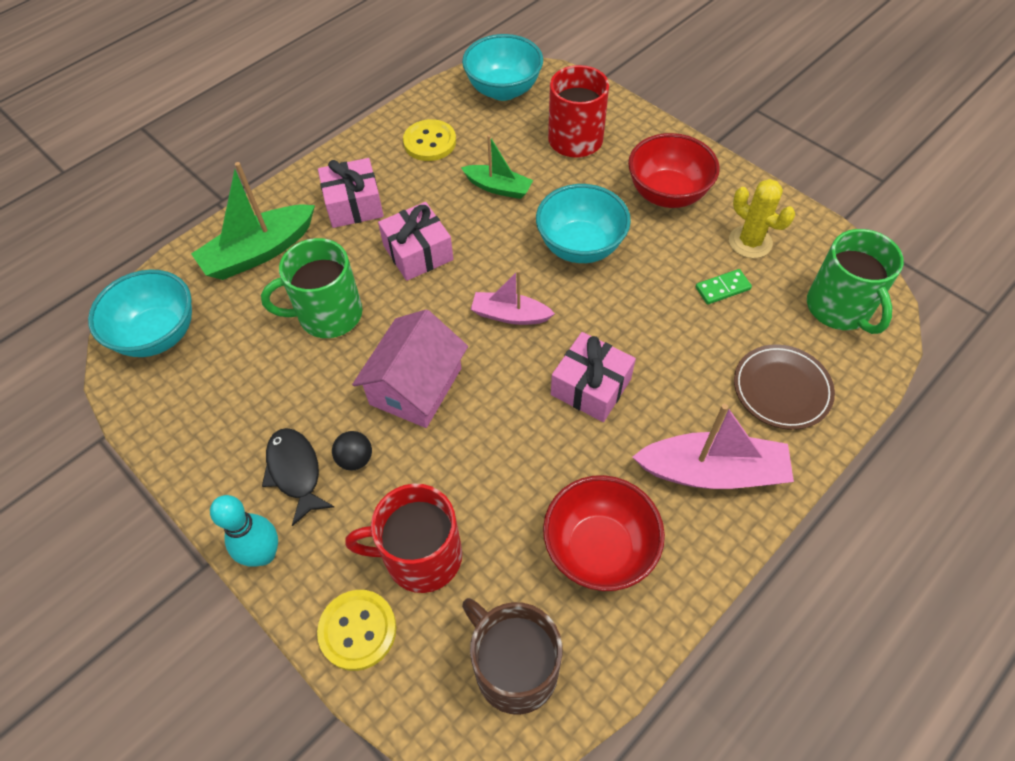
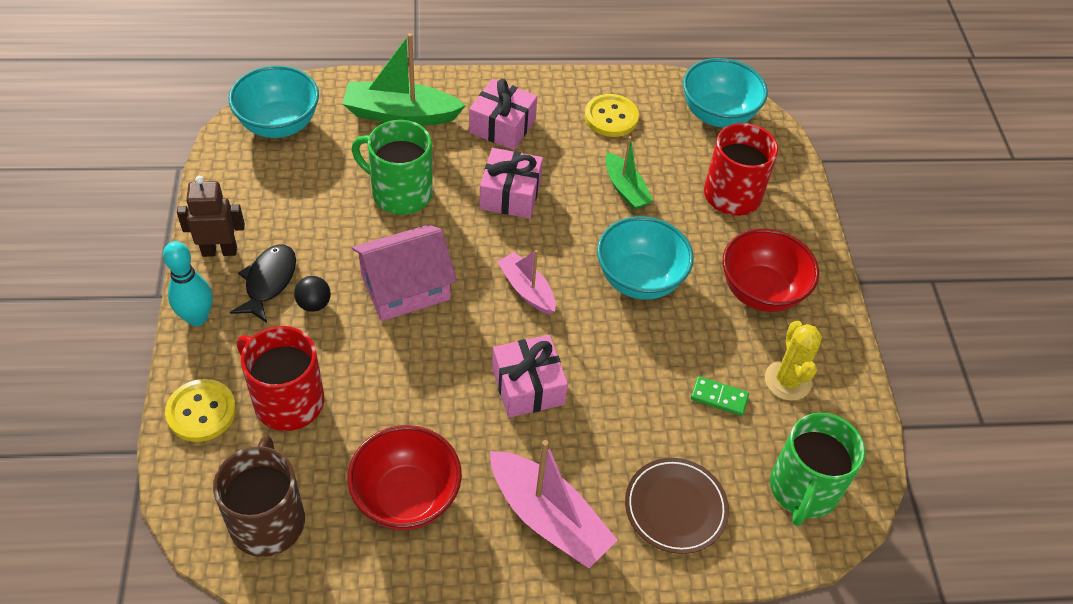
camera: 35 degrees right, 5 degrees down
none -> brown robot [177,176,245,257]

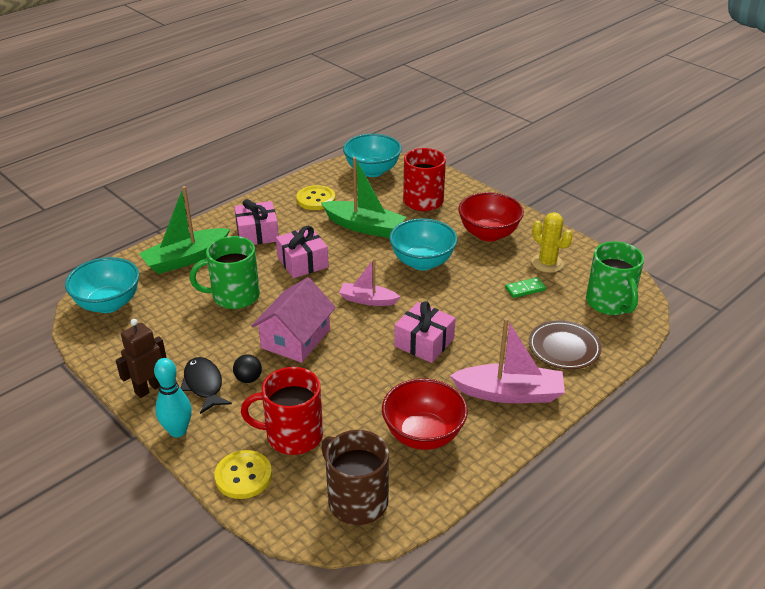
camera: 35 degrees left, 15 degrees down
green boat [606,136,653,210] -> green boat [321,157,406,238], size x1.63

